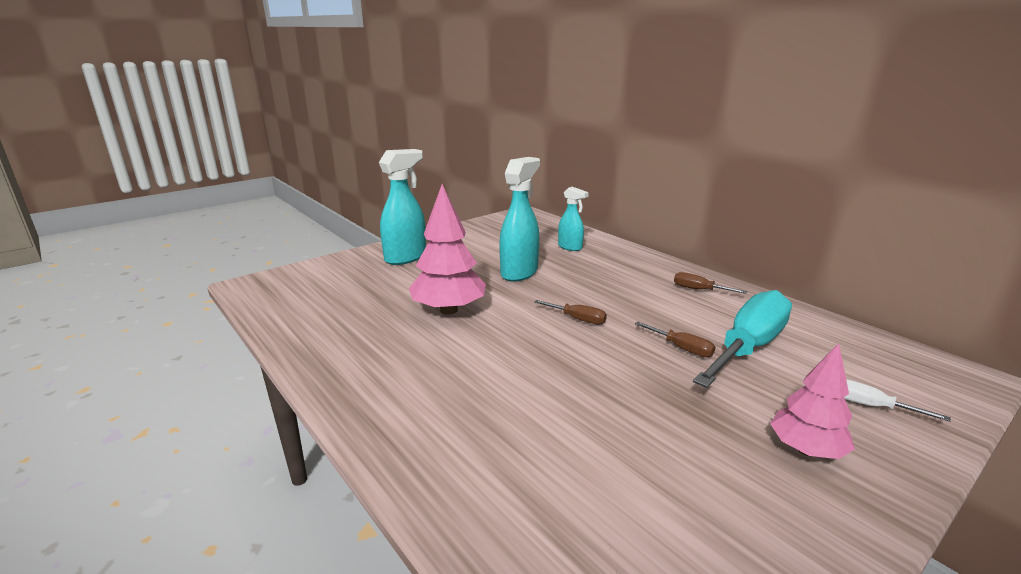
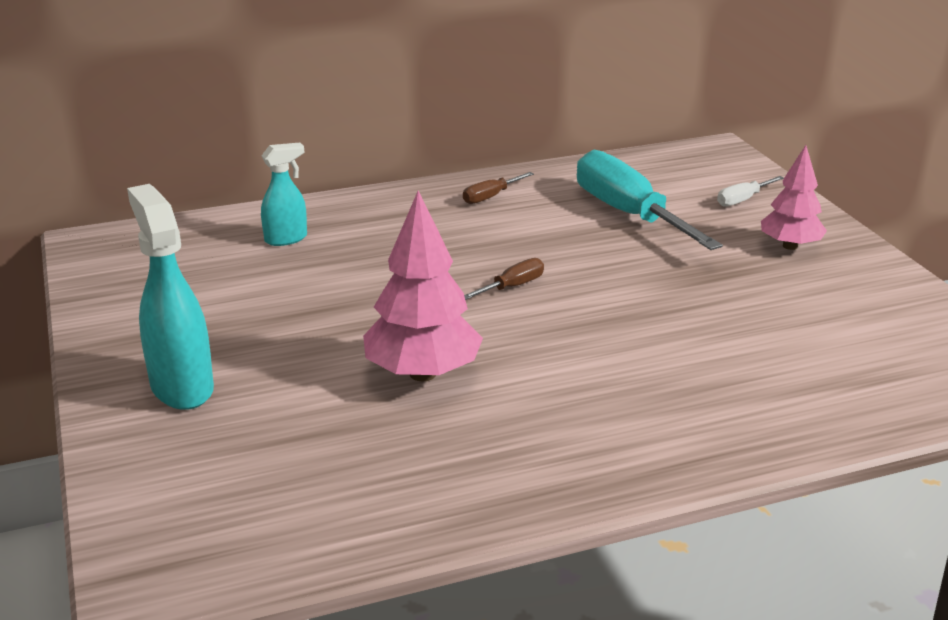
camera: 70 degrees left, 5 degrees up
turquoise spray bottle [499,157,540,282] -> none
brown screwdriver [635,322,715,357] -> none

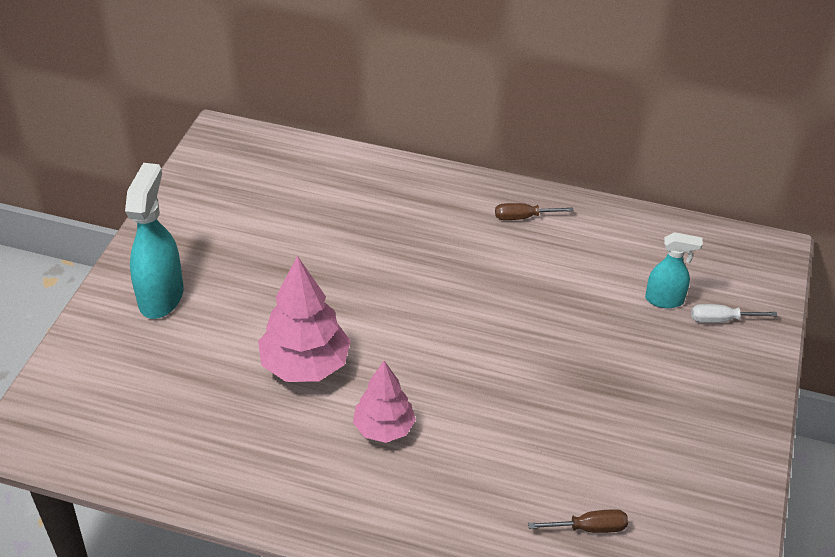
camera: 35 degrees right, 15 degrees up
turquoise spray bottle [261,143,307,246] -> turquoise spray bottle moved to [645,232,703,308]
brown screwdriver [464,258,544,300] -> brown screwdriver moved to [528,509,628,533]
turquoise screwdriver [577,150,723,250] -> none
pink tree [761,145,827,250] -> pink tree moved to [353,361,416,443]

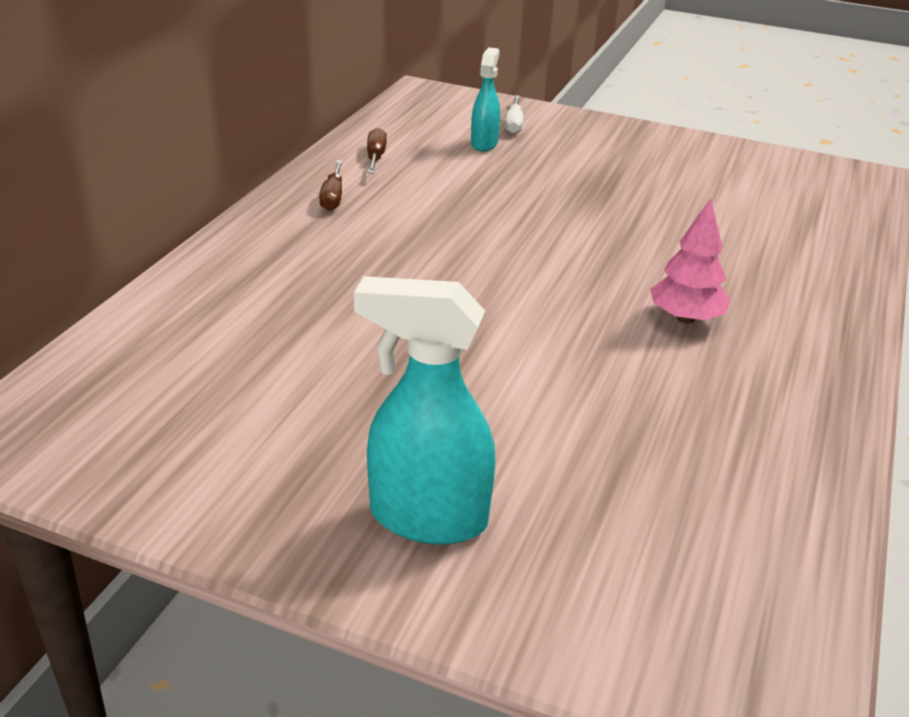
camera: 85 degrees left, 10 degrees down
pink tree [258,256,351,382] -> none
brown screwdriver [528,509,628,533] -> brown screwdriver moved to [367,128,387,173]

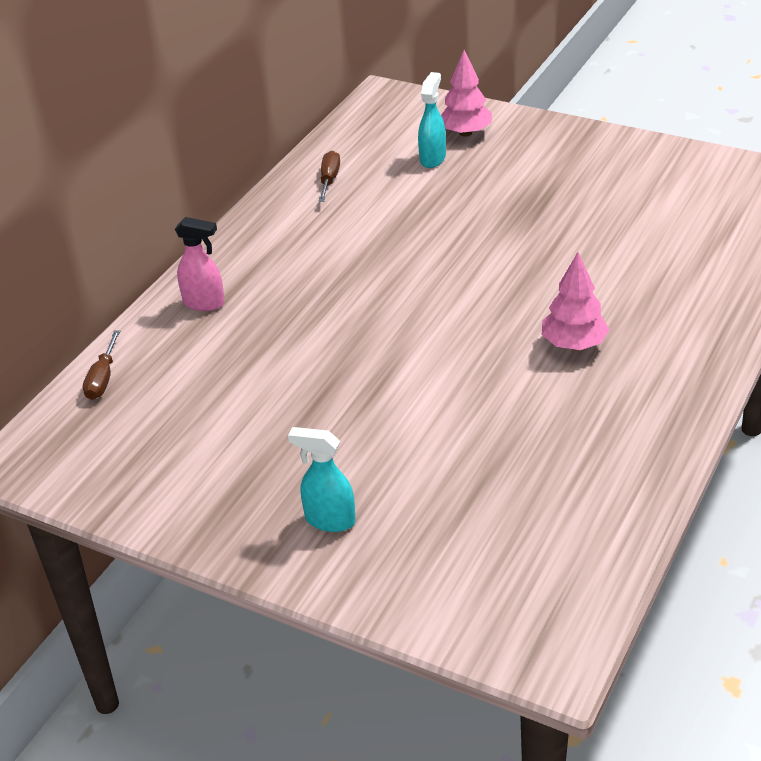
camera: 10 degrees right, 5 degrees up
brown screwdriver [319,160,343,211] -> brown screwdriver moved to [83,330,120,400]
turquoise spray bottle [354,276,495,544] -> turquoise spray bottle [288,427,356,532], size x0.60
white screwdriver [505,95,523,134] -> pink tree [441,50,492,137]
none -> pink spray bottle [175,217,225,311]

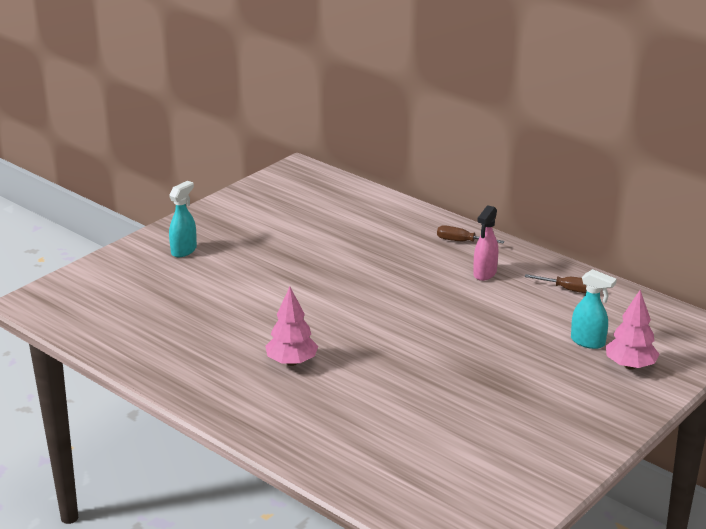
camera: 100 degrees right, 10 degrees down
brown screwdriver [83,330,120,400] -> brown screwdriver moved to [437,225,505,244]
pink spray bottle [175,217,225,311] -> pink spray bottle moved to [473,205,498,281]

